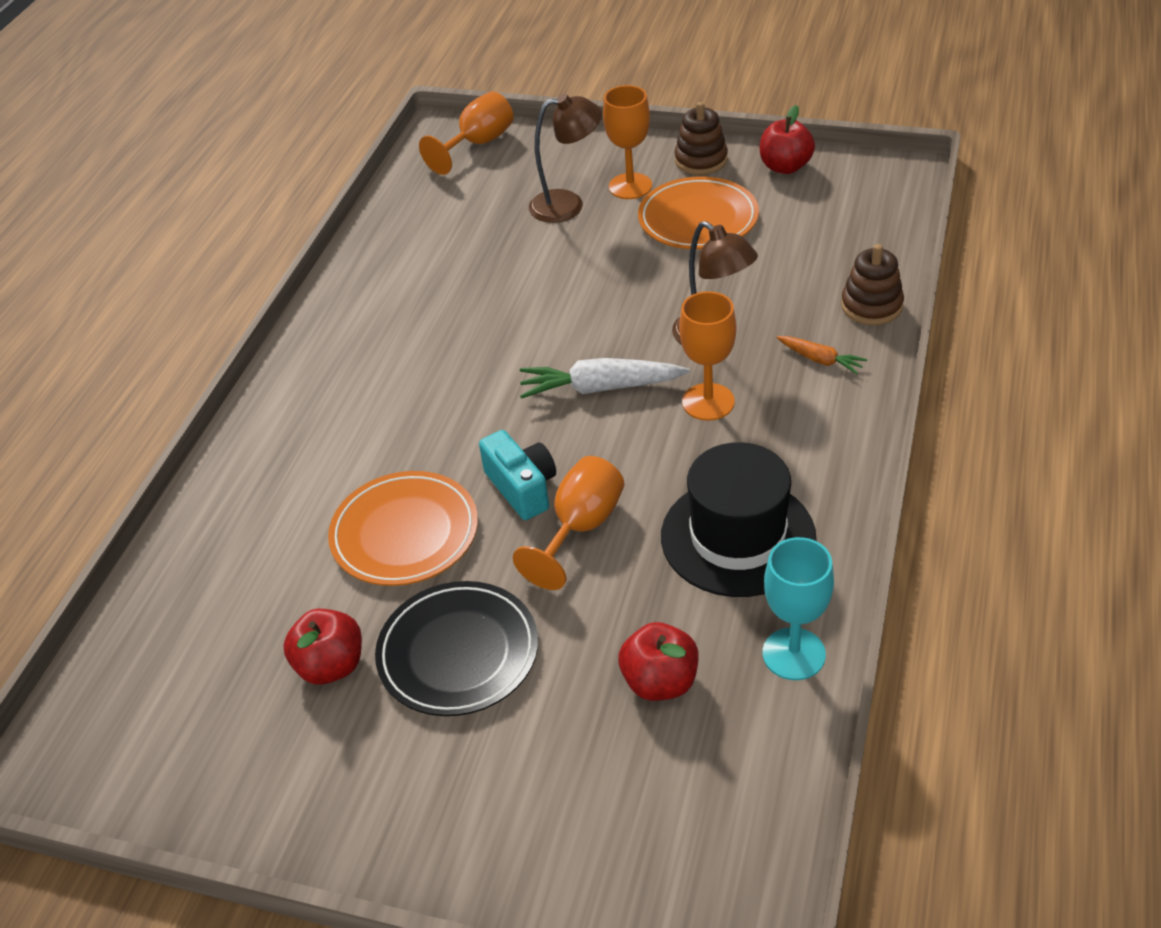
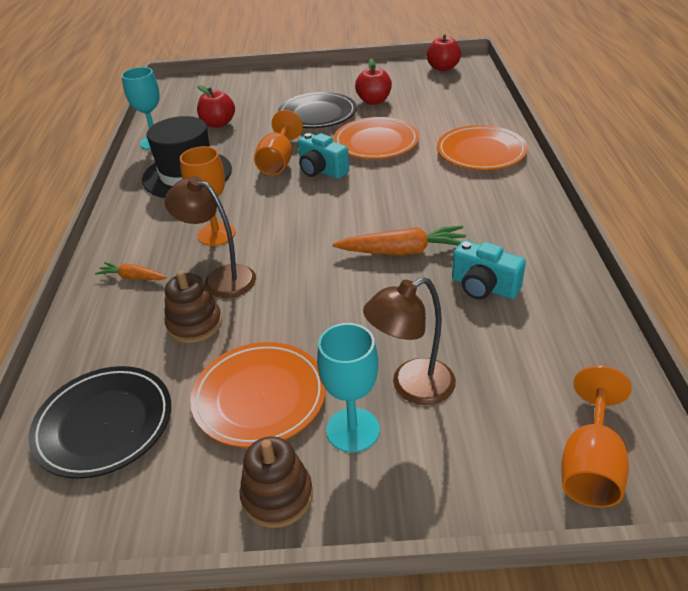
camera: 160 degrees right, 5 degrees down
white carrot [520,358,690,399] -> none
orange goblet [603,85,652,199] -> turquoise goblet [317,323,380,452]
red apple [760,105,815,174] -> red apple moved to [427,34,461,71]
brown stacking toy [841,244,904,325] -> brown stacking toy moved to [164,270,222,343]
none -> black plate [29,366,171,479]
none -> orange carrot [333,226,466,255]
none -> orange plate [437,125,528,170]
none -> turquoise camera [452,240,526,299]

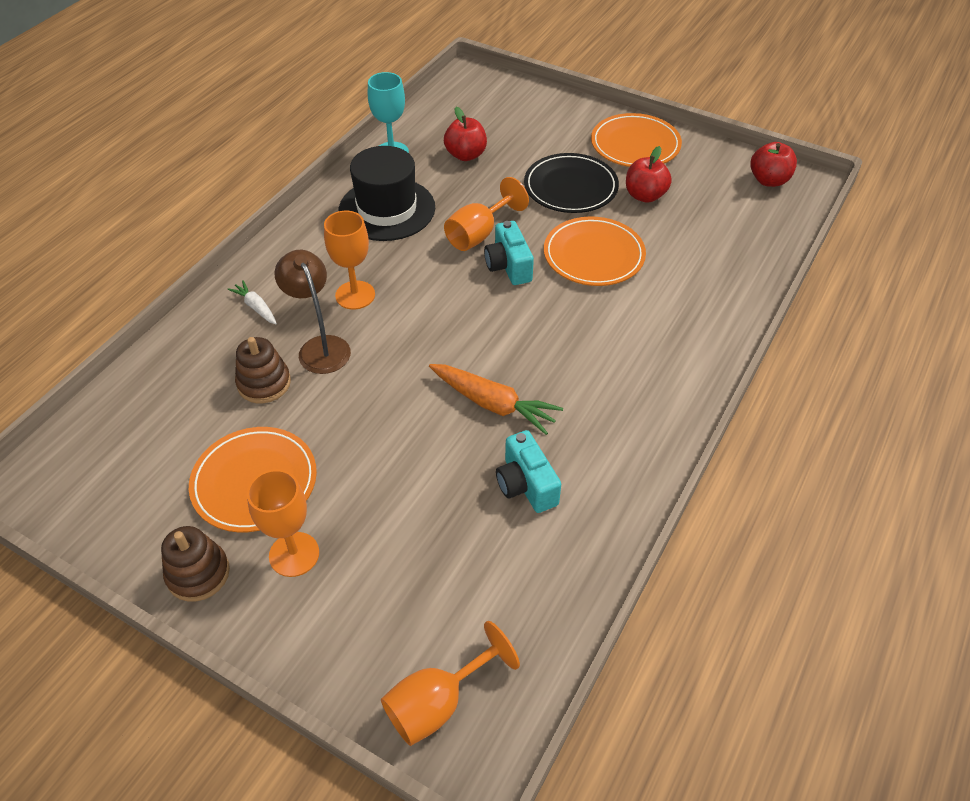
camera: 30 degrees right, 10 degrees up
black plate [29,366,171,479] -> none
orange carrot [95,262,167,280] -> white carrot [228,280,277,324]
turquoise goblet [317,323,380,452] -> orange goblet [247,469,319,577]
brown lamp [363,277,456,405] -> none
orange plate [437,125,528,170] -> orange plate moved to [591,113,682,167]

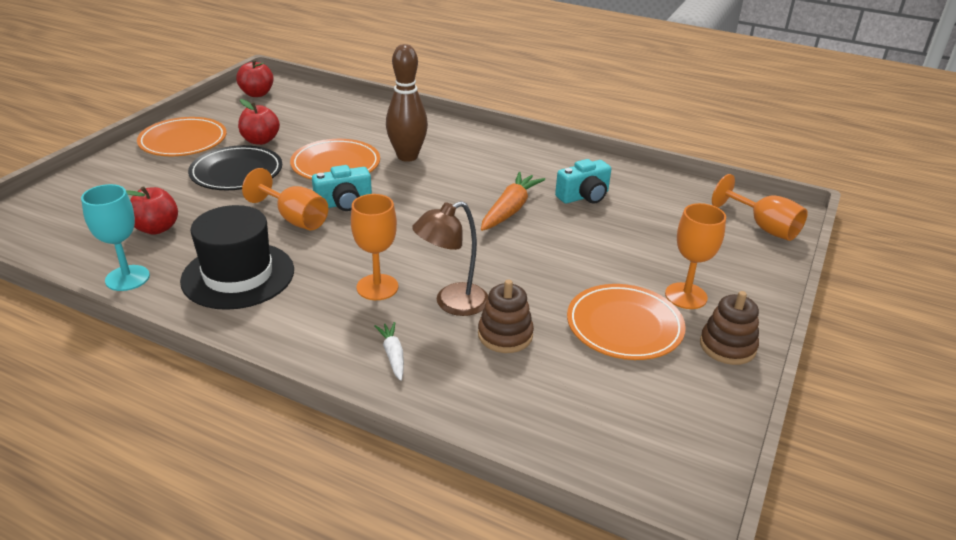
camera: 95 degrees left, 15 degrees down
white carrot [228,280,277,324] -> white carrot turned 120 degrees clockwise [375,322,404,381]
none -> brown bowling pin [386,44,428,162]

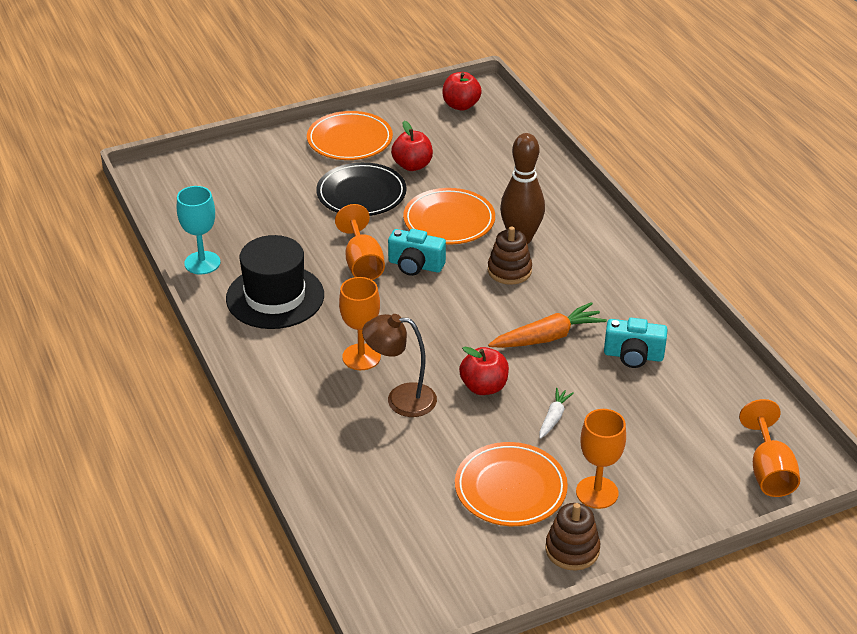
camera: 40 degrees right, 5 degrees up
red apple [126,186,178,235] -> red apple moved to [459,347,509,395]
white carrot [375,322,404,381] -> white carrot moved to [539,388,574,439]
brown stacking toy [478,280,534,353] -> brown stacking toy moved to [488,226,532,285]

